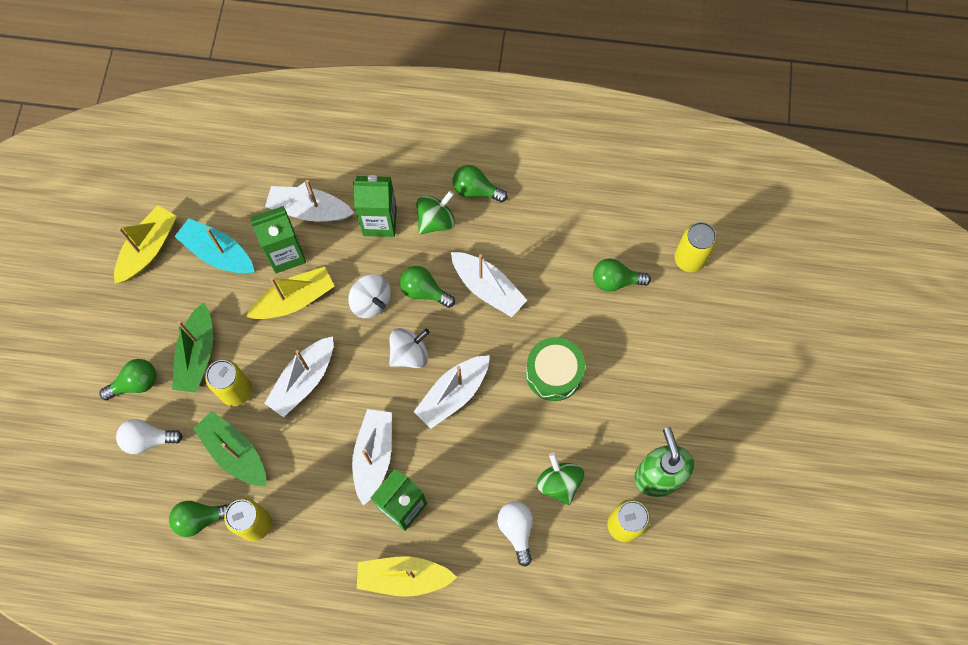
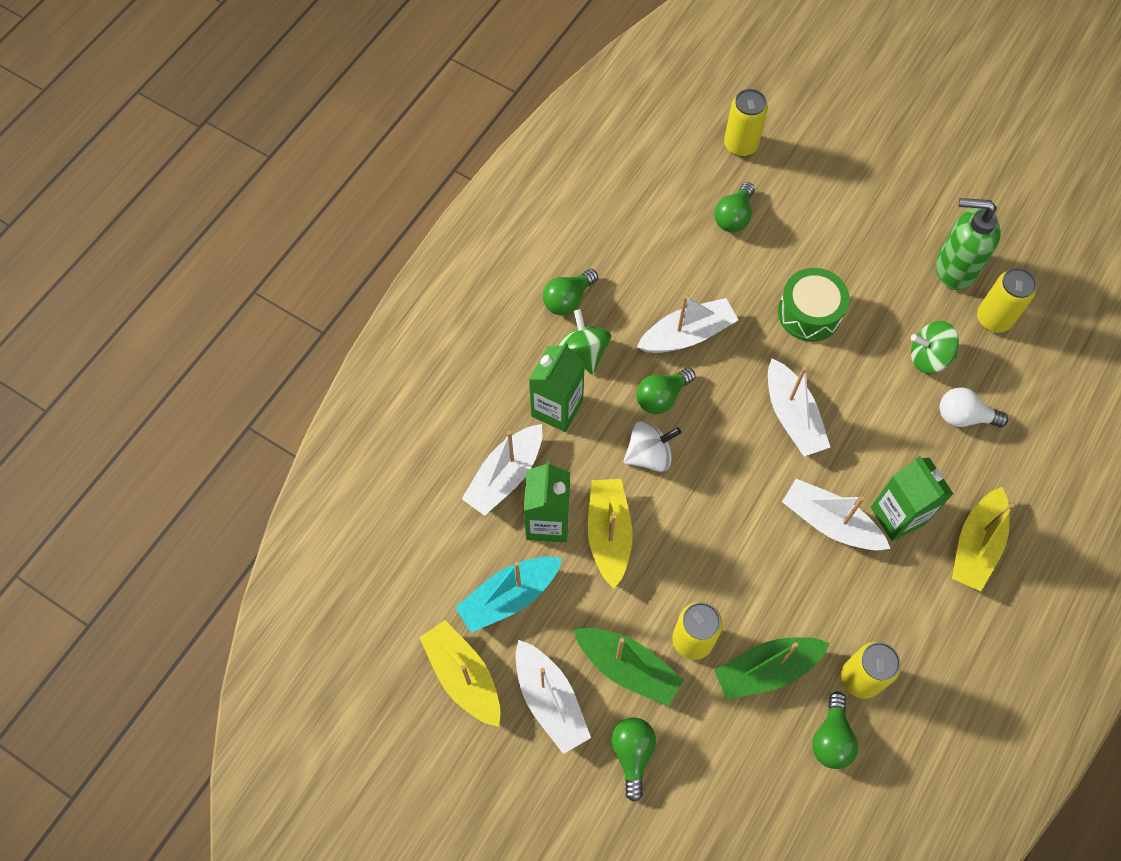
camera: 65 degrees left, 5 degrees down
white light bulb [116,419,183,454] -> none
white boat [264,336,333,417] -> white boat moved to [515,640,591,754]
white spinning top [389,328,430,368] -> none

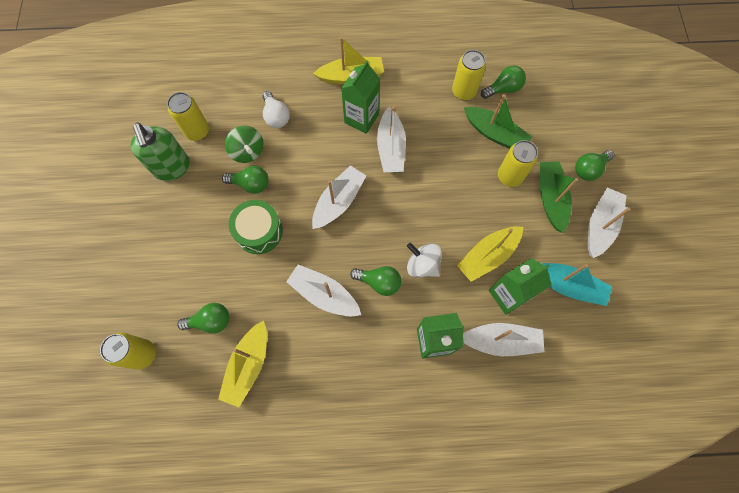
camera: 125 degrees left, 5 degrees up
yellow boat [419,620,500,727] -> yellow boat moved to [218,320,267,407]
green light bulb [543,269,598,315] -> green light bulb moved to [222,166,269,194]
green spinning top [558,309,611,375] -> none

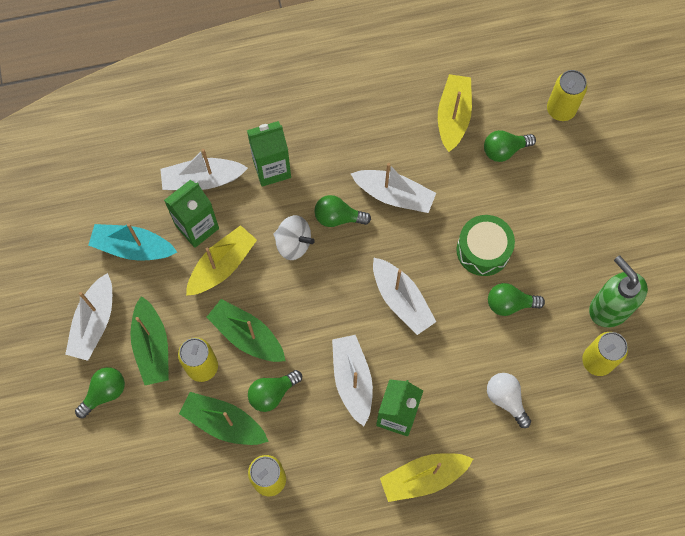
camera: 170 degrees right, 0 degrees up
green spinning top [225,126,263,163] -> none
white boat [312,166,366,229] -> white boat turned 60 degrees counterclockwise [373,258,436,335]
green light bulb [481,65,526,99] -> green light bulb moved to [248,370,302,412]
none -> green boat [206,299,285,362]

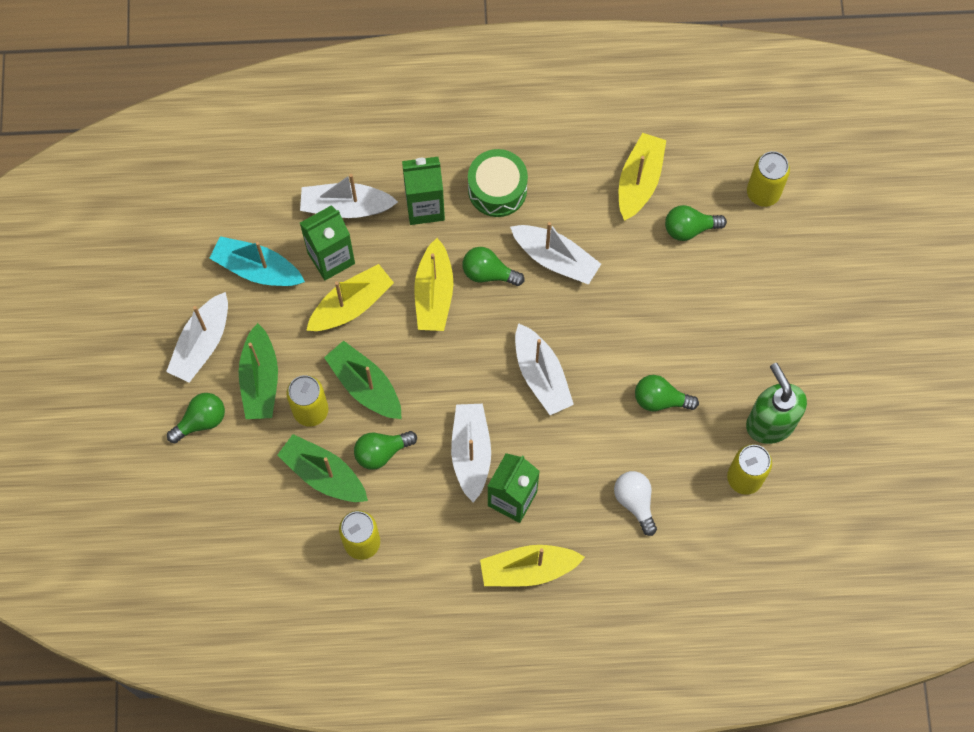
camera: 10 degrees right, 0 degrees up
white spinning top [273,215,315,260] -> yellow boat [414,238,453,331]
green drum [456,215,515,276] -> green drum moved to [468,149,528,217]

